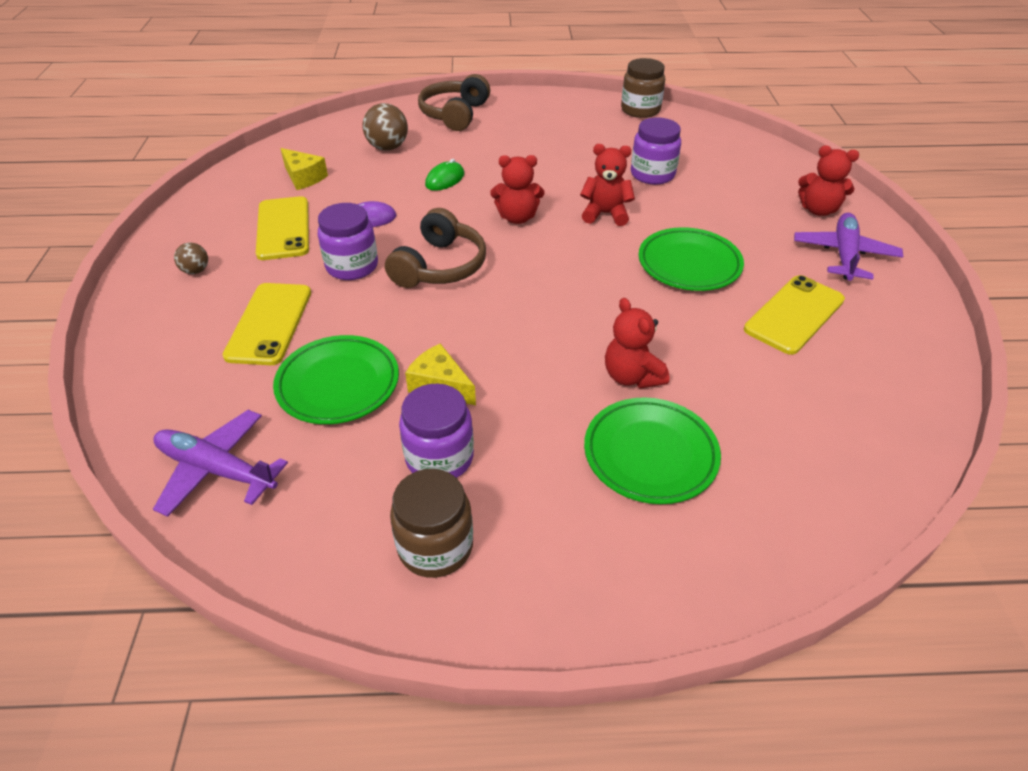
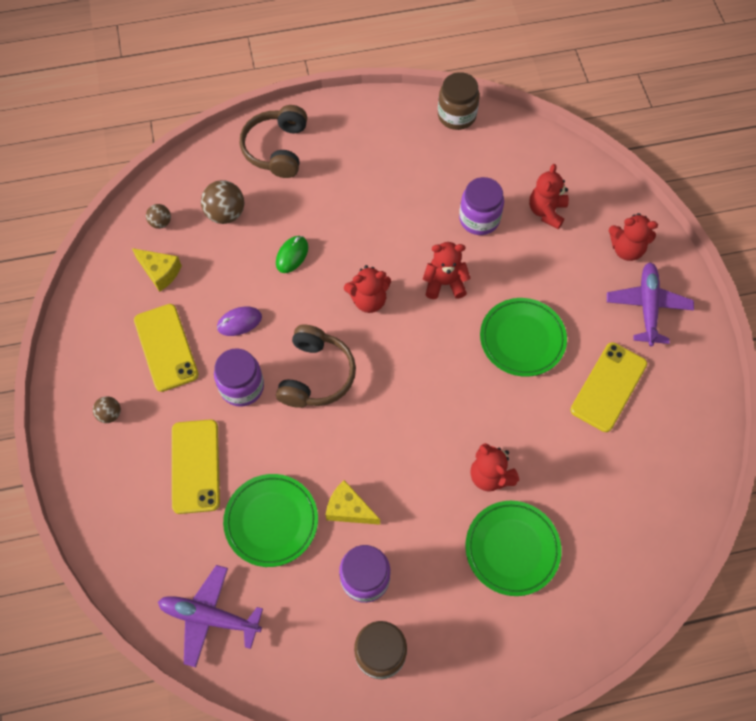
camera: 10 degrees left, 20 degrees up
none -> brown ball [146,204,171,229]
none -> red teddy bear [529,164,569,229]

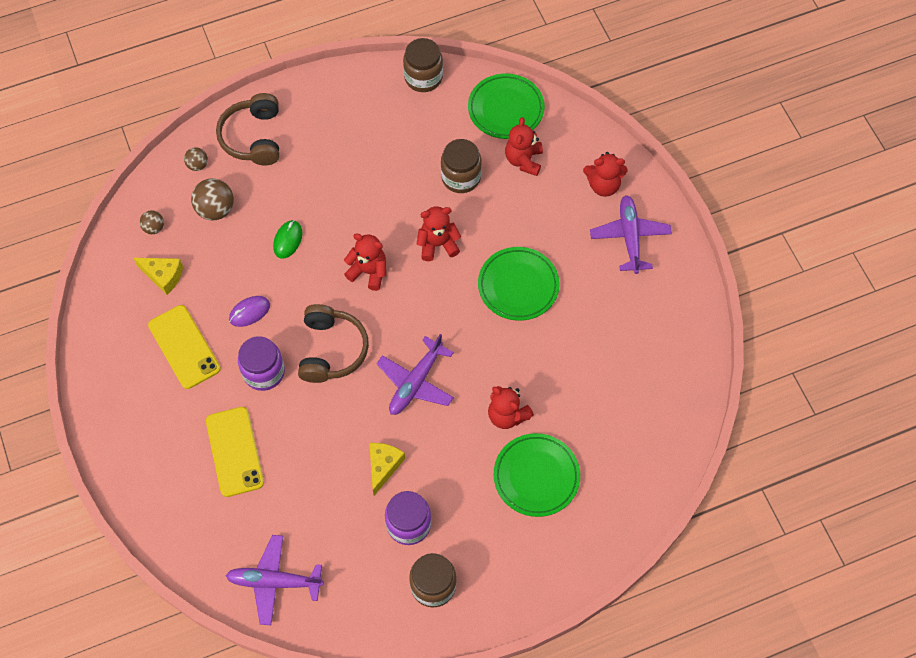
camera: 10 degrees left, 0 degrees up
brown ball [93,396,121,423] -> brown ball moved to [184,147,208,171]
green plate [223,474,318,567] -> green plate moved to [468,74,545,139]
yellow cheese [326,480,380,525] -> yellow cheese turned 90 degrees clockwise [369,443,405,495]
red teddy bear [344,265,391,313] -> red teddy bear turned 135 degrees counterclockwise [344,233,386,291]
purple jar [459,177,504,235] -> brown jar [441,139,482,193]
yellow phone [570,342,647,432] -> none
none -> purple plane [376,334,454,415]

